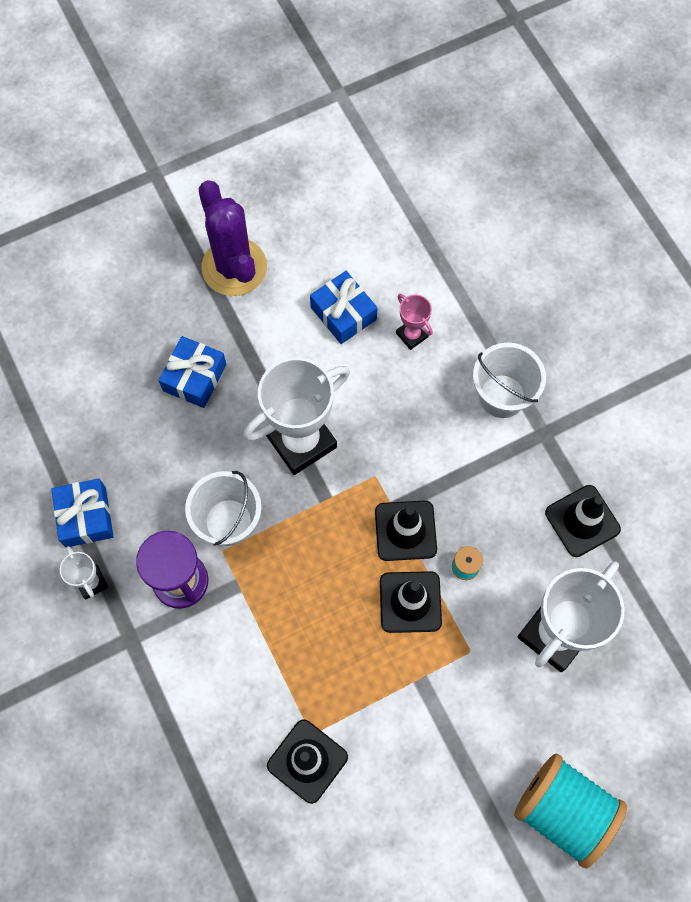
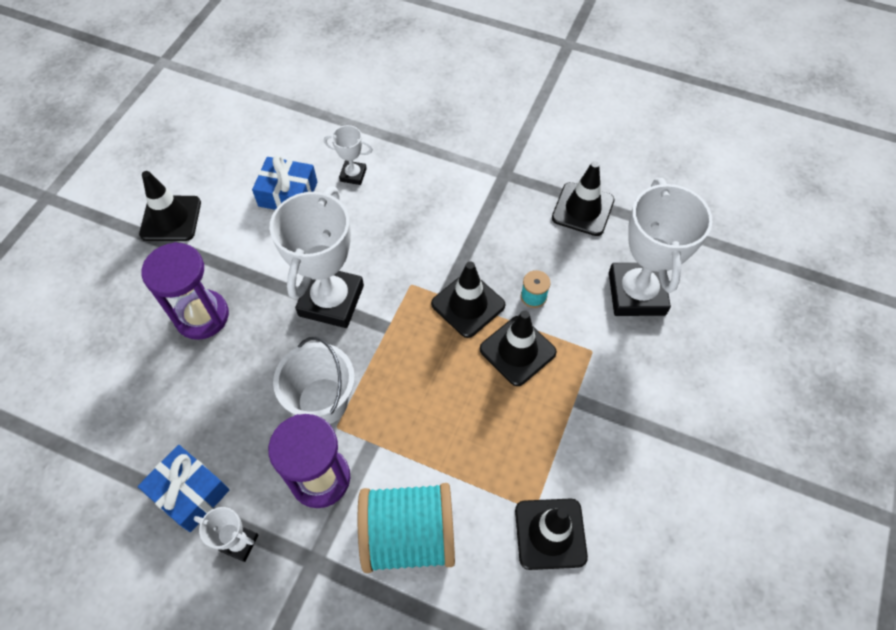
camera: 40 degrees left, 10 degrees down
blue gift [158,336,226,408] -> purple hourglass [141,242,229,340]
purple cactus [199,180,267,296] -> black traffic cone [139,171,201,241]
pink trophy [396,294,433,350] -> white trophy [324,125,373,185]
white bucket [473,343,546,418] -> none
turquoise spool [514,754,627,868] -> turquoise spool moved to [358,483,455,573]

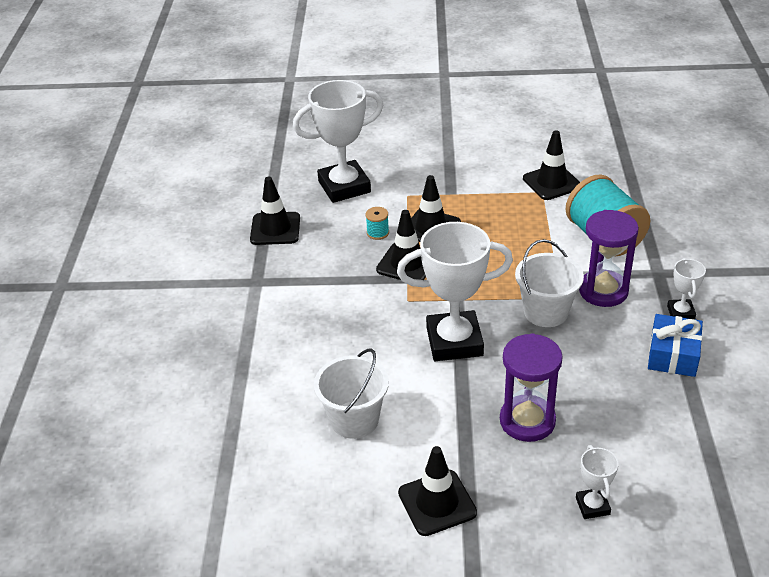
camera: 110 degrees left, 20 degrees down
blue gift [252,155,317,210] -> white bucket [314,349,389,439]
white trophy [324,125,373,185] -> white trophy moved to [576,445,618,519]

